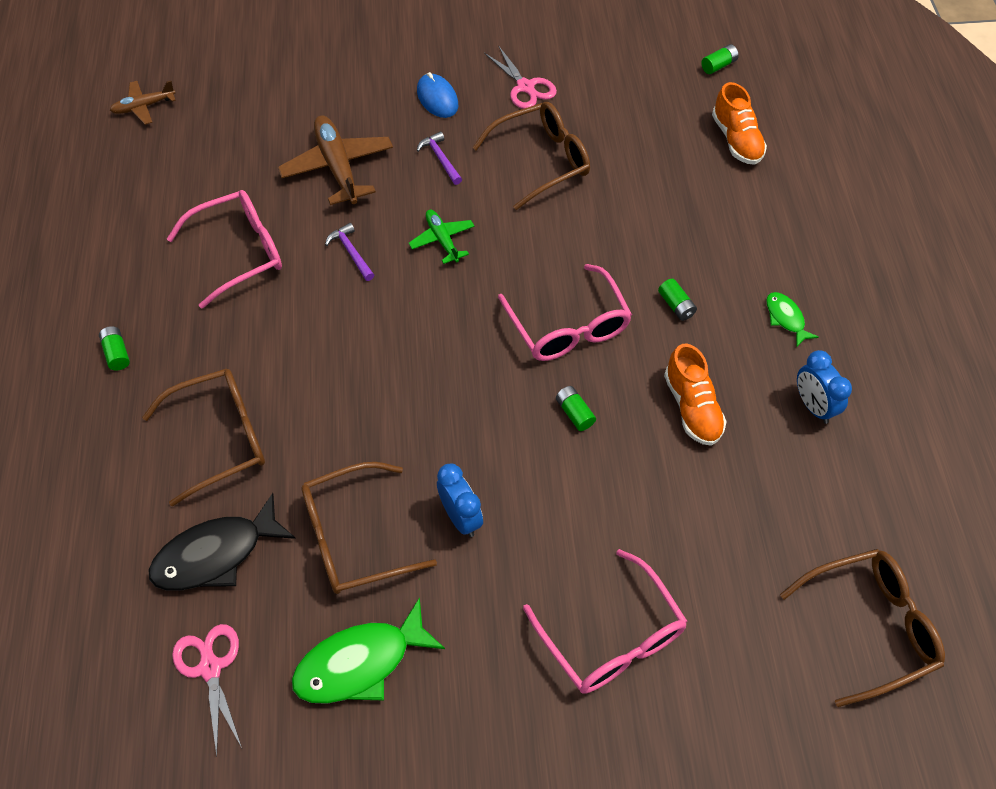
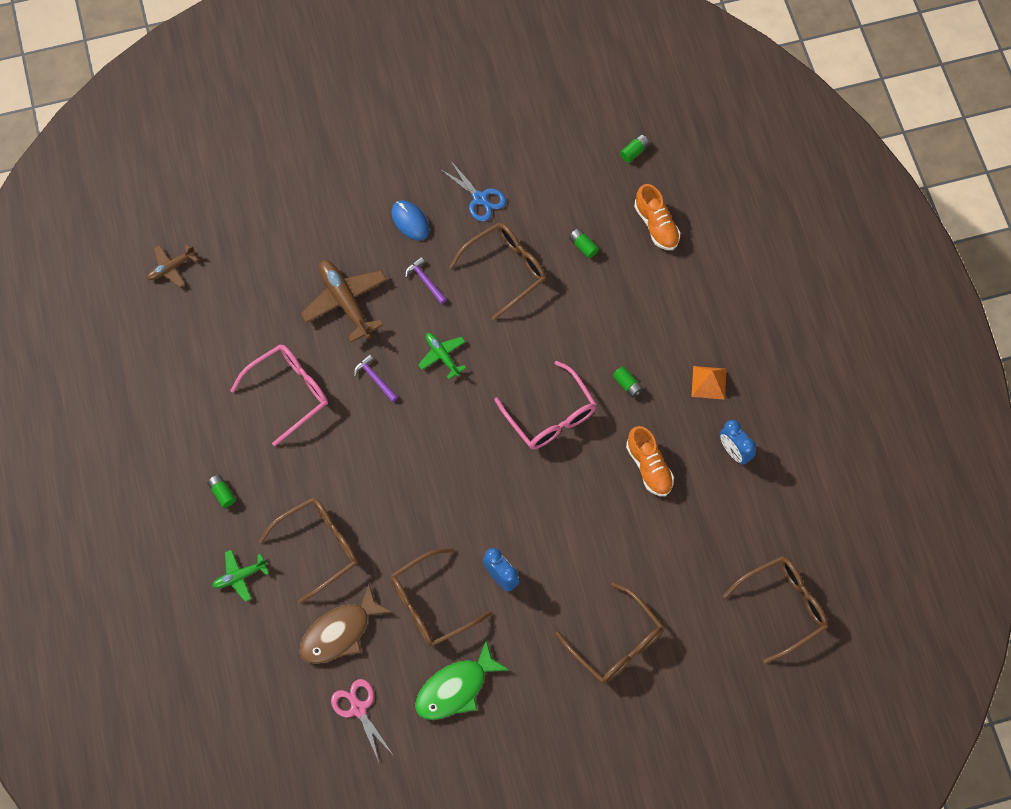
camera: 10 degrees left, 10 degrees up
black fish [148,493,296,591] -> brown fish [300,583,393,664]
pink scissors [484,45,557,109] -> blue scissors [440,160,506,222]
pink glasses [523,549,688,694] -> brown glasses [555,582,664,684]
green battery [556,386,596,431] -> green battery moved to [569,228,599,258]
green fish [766,292,819,348] -> orange pyramid [692,366,726,400]
none -> green plane [212,550,269,602]

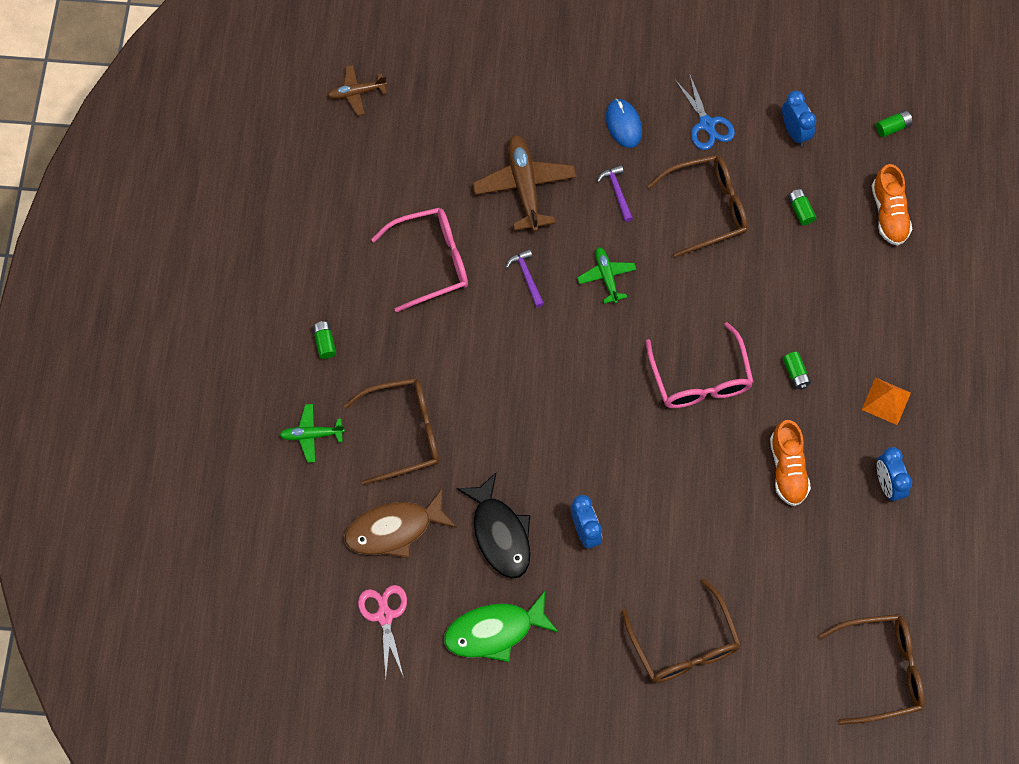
camera: 20 degrees right, 0 degrees up
brown glasses [391,548,492,647] -> black fish [456,473,531,579]
none -> blue clock [782,91,816,146]

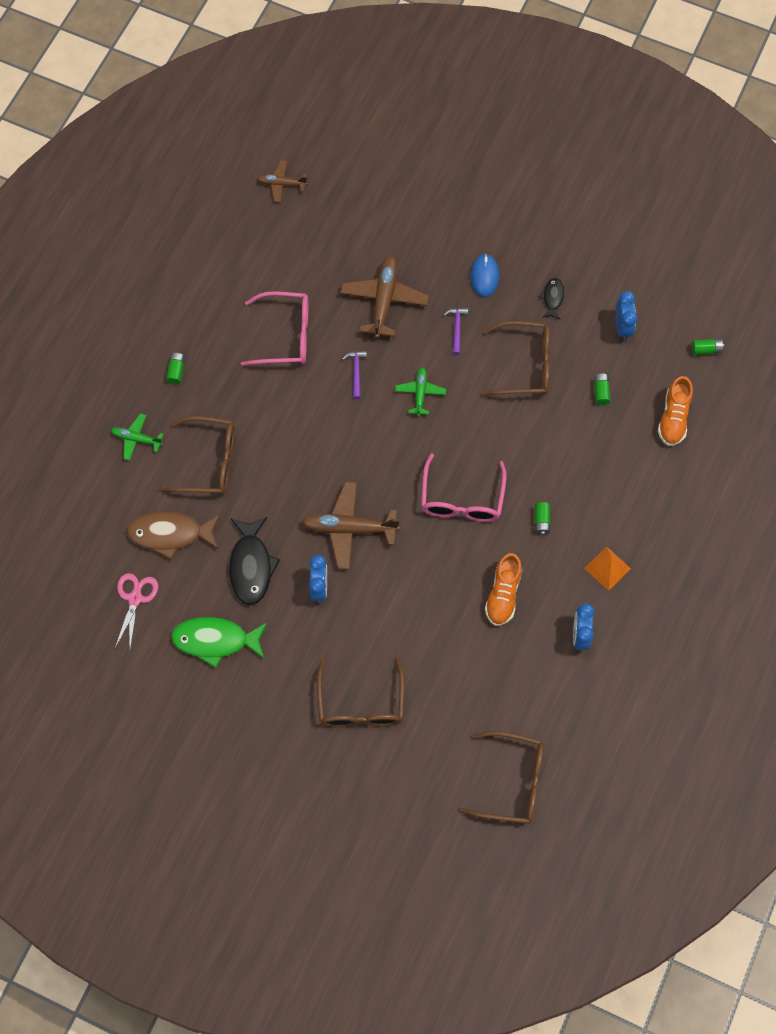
camera: 20 degrees right, 0 degrees up
blue scissors [675,73,735,150] -> black fish [539,278,564,319]
none -> brown plane [301,482,400,570]

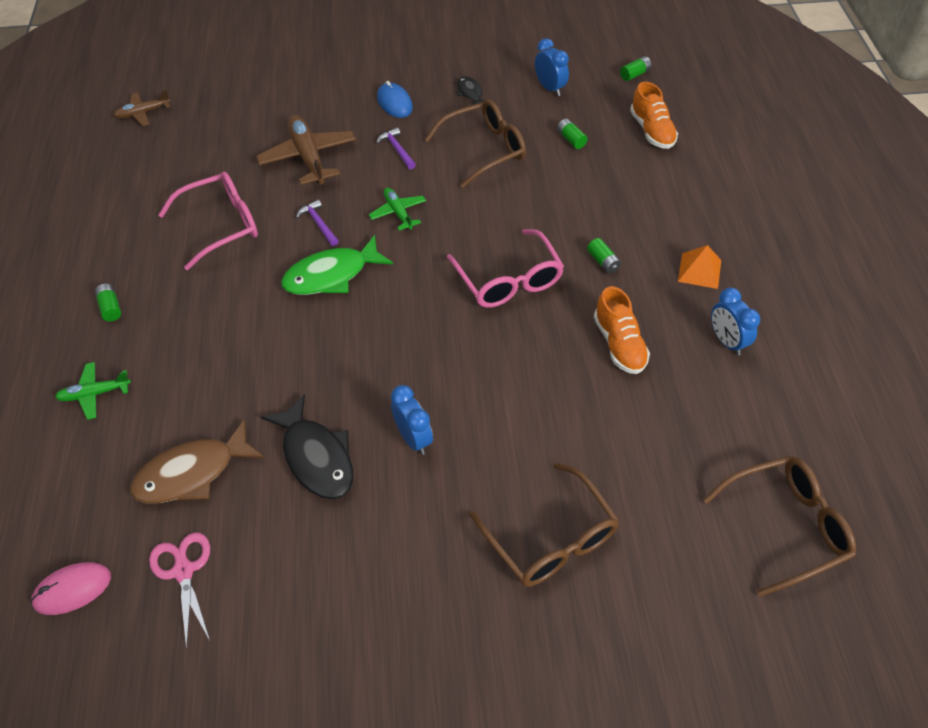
camera: 30 degrees left, 15 degrees down
brown glasses [160,416,235,495] -> none
green fish [171,617,267,668] -> green fish moved to [281,235,393,295]
brown plane [301,482,400,570] -> none
none -> pink mouse [30,562,111,615]

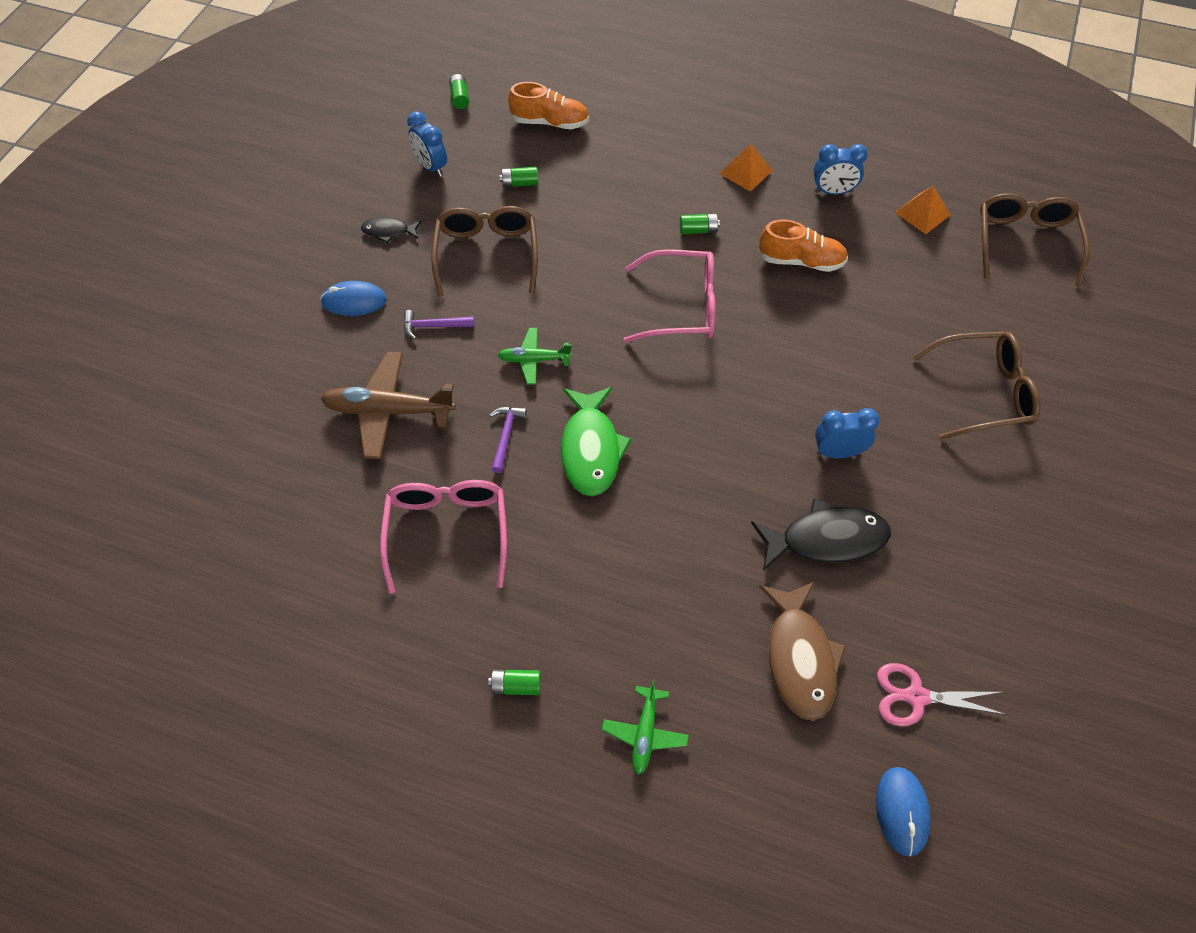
camera: 65 degrees left, 5 degrees up
pink mouse [30,562,111,615] -> blue mouse [876,767,931,857]
brown plane [113,90,170,126] -> none
purple hammer [296,199,339,246] -> purple hammer turned 105 degrees clockwise [489,407,527,473]
blue clock [535,38,569,96] -> blue clock turned 120 degrees counterclockwise [407,111,447,177]
none -> orange pyramid [895,186,951,234]

